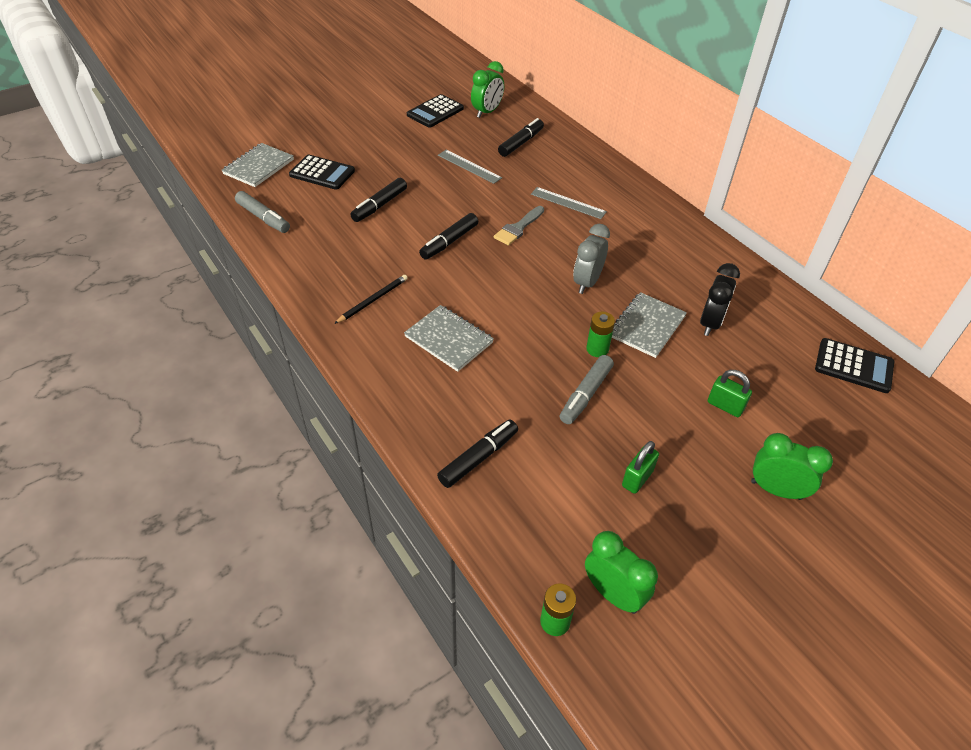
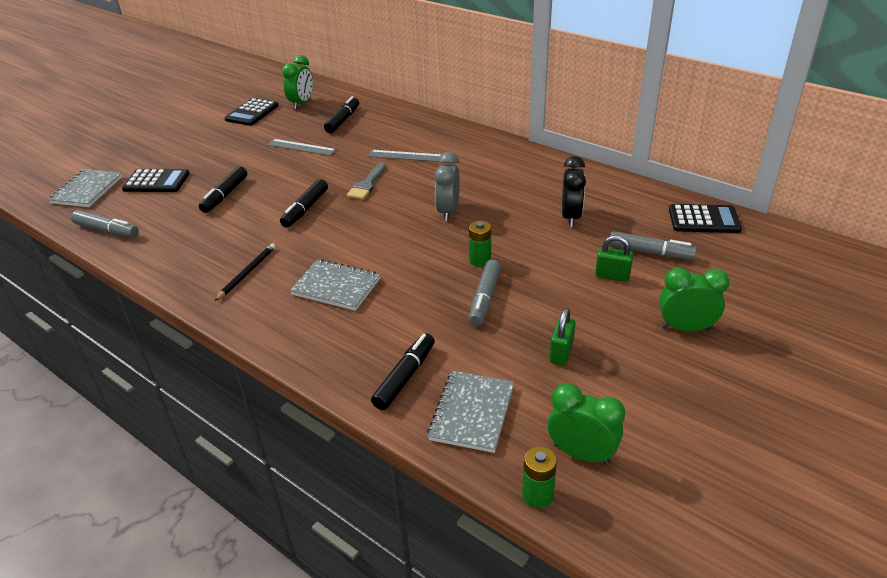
camera: 15 degrees left, 10 degrees down
grey notebook [612,292,687,358] -> grey notebook moved to [427,371,514,453]
none -> grey marker [609,231,697,260]

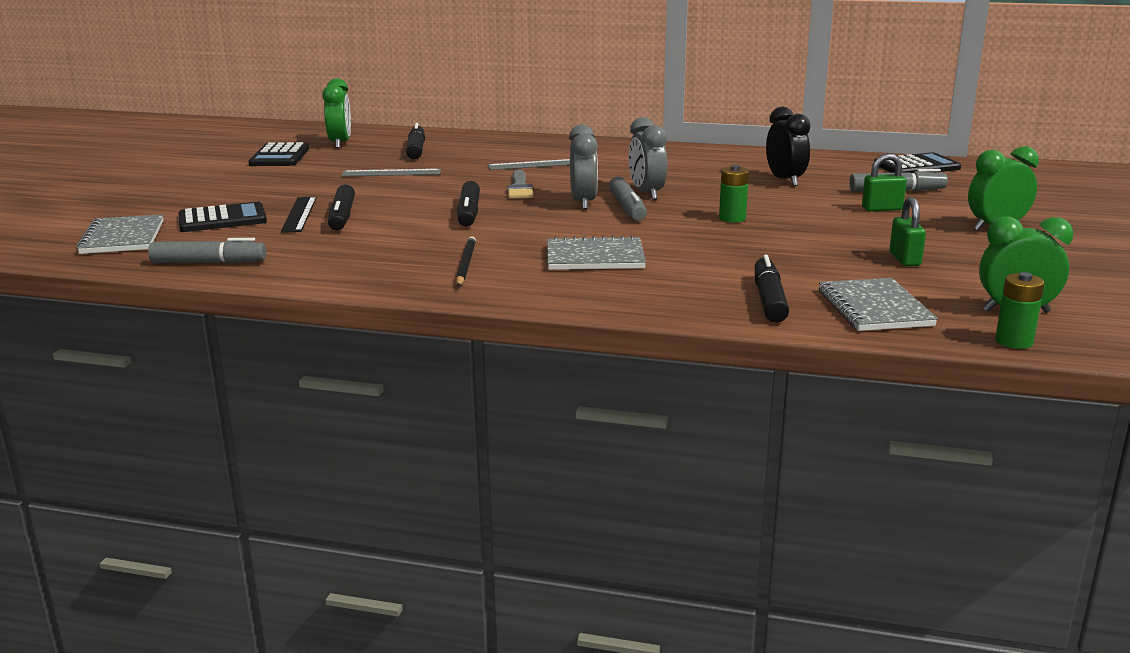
camera: 25 degrees left, 15 degrees down
grey marker [469,260,501,326] -> grey marker moved to [609,177,647,221]
none -> black ruler [281,197,317,233]
none -> grey clock [569,124,598,210]

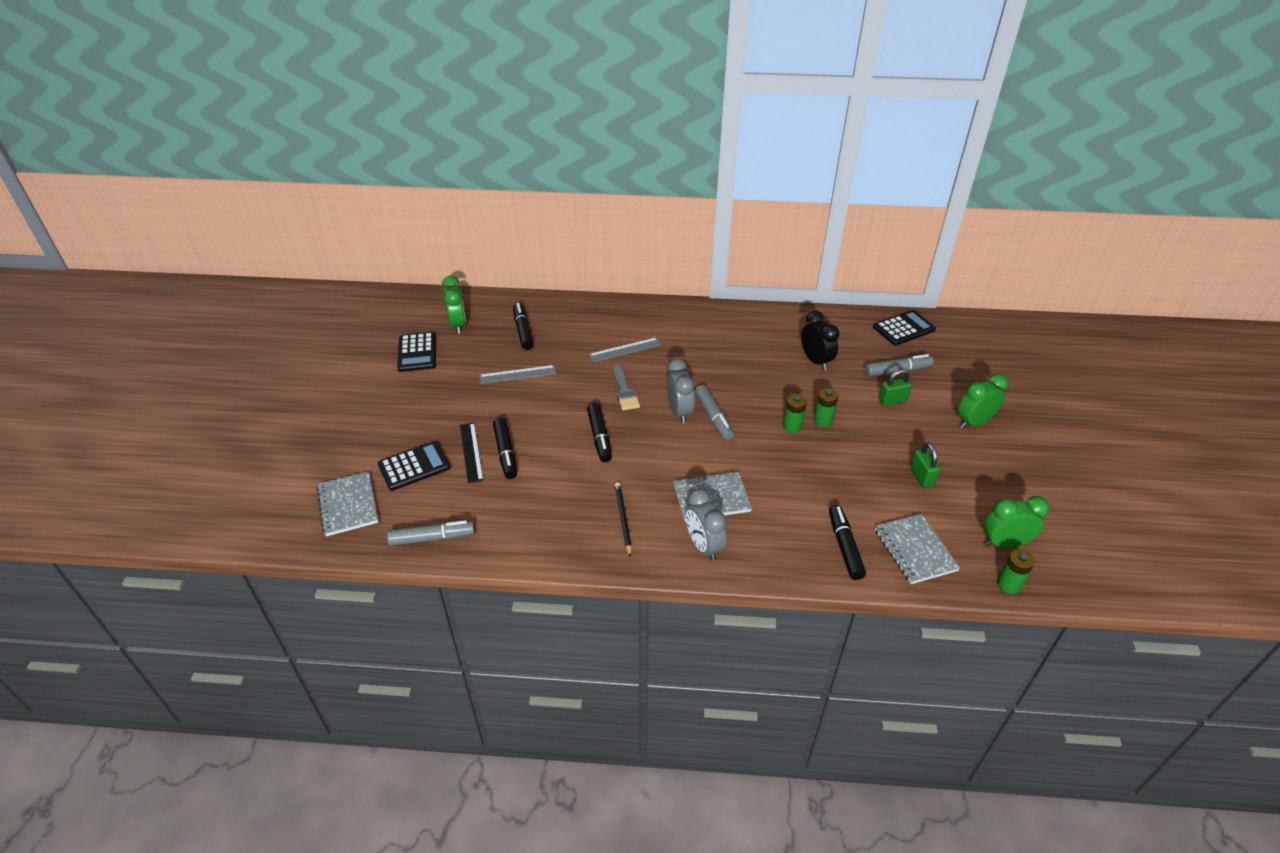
camera: 10 degrees left, 20 degrees up
grey clock [629,117,668,200] -> grey clock moved to [686,489,727,561]
none -> green battery [814,388,838,427]

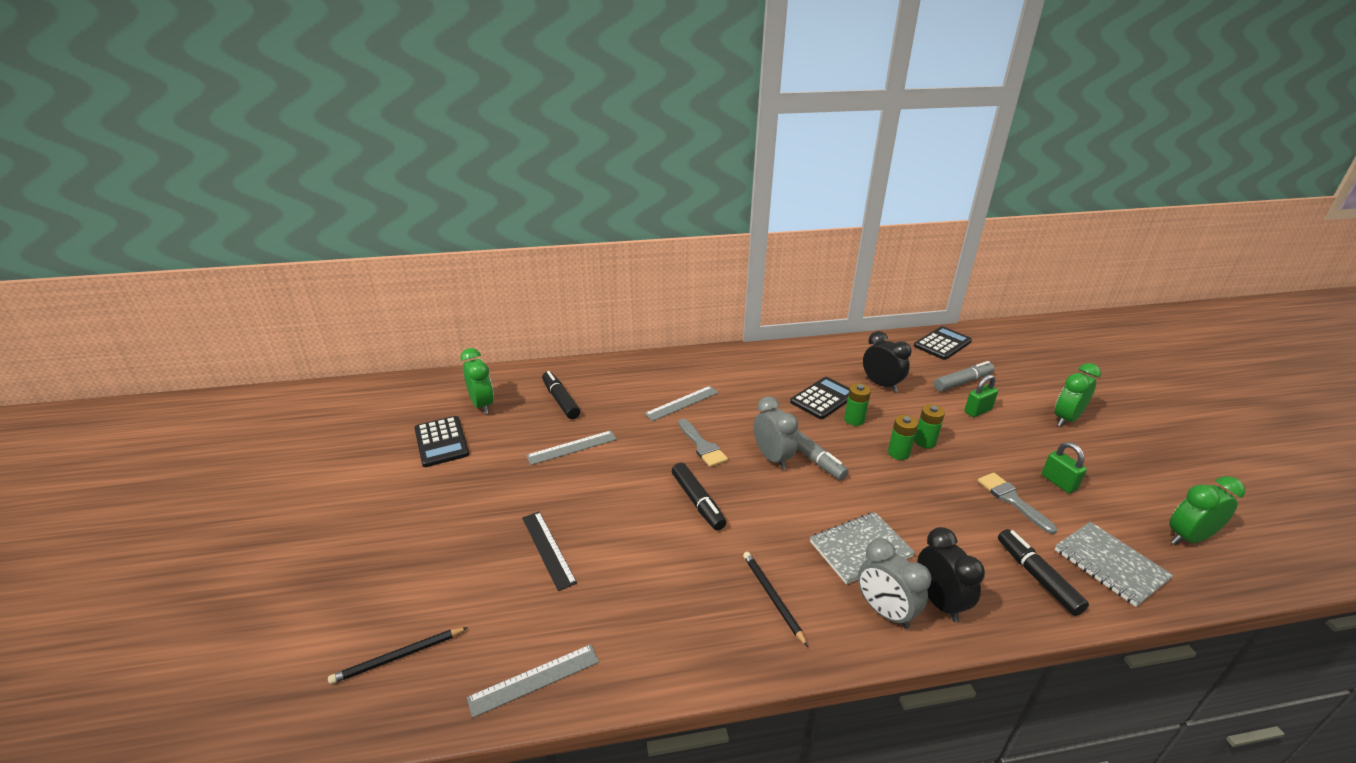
camera: 15 degrees left, 10 degrees down
grey notebook [317,471,378,536] -> black pencil [328,627,468,684]
black calculator [378,441,451,491] -> black calculator moved to [790,377,849,419]
grey marker [387,520,475,546] -> grey ruler [467,644,599,718]
black marker [493,418,517,479] -> none
green battery [997,549,1035,594] -> green battery moved to [844,383,871,426]
none -> black clock [917,527,985,622]
none -> grey brush [978,473,1057,534]

